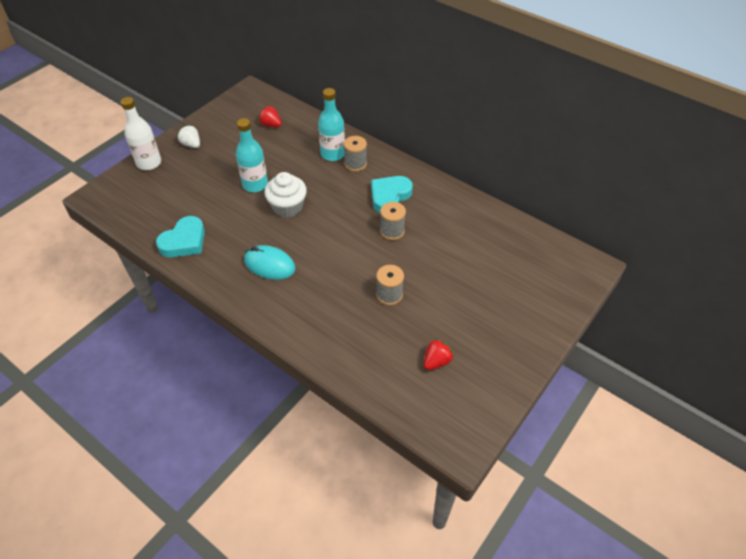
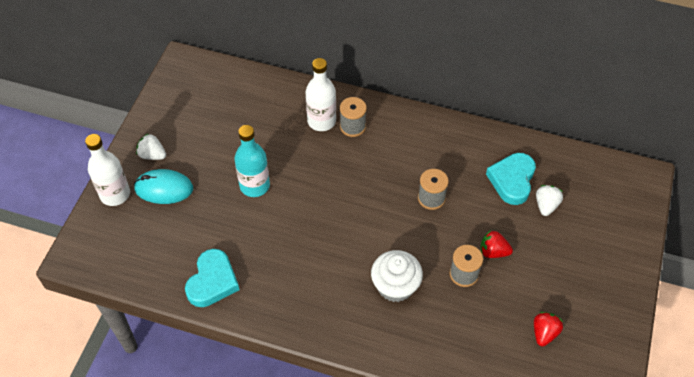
camera: 20 degrees left, 5 degrees up
turquoise mouse [244,245,296,280] -> turquoise mouse moved to [134,169,193,204]
red strawberry [259,106,282,127] -> red strawberry moved to [481,230,513,258]
white cupcake [264,172,307,217] -> white cupcake moved to [371,250,423,302]
turquoise bottle [318,88,345,161] -> white bottle [306,58,336,131]
turquoise heart [371,176,413,213] -> turquoise heart moved to [486,153,536,205]
none -> white strawberry [536,185,563,216]

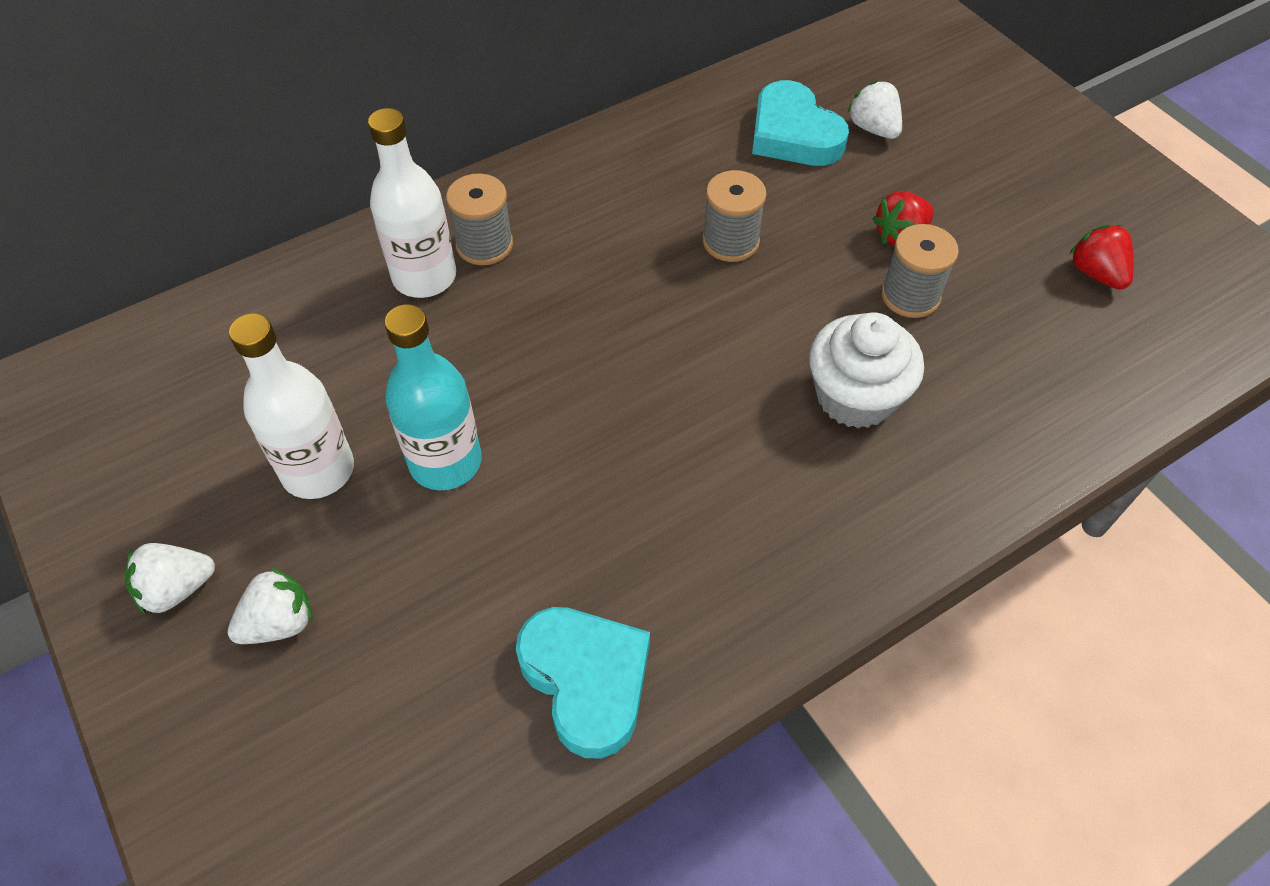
camera: 50 degrees left, 0 degrees up
white bottle [85,134,130,206] -> white bottle moved to [229,313,354,499]
turquoise mouse [134,169,193,204] -> white strawberry [228,567,312,644]

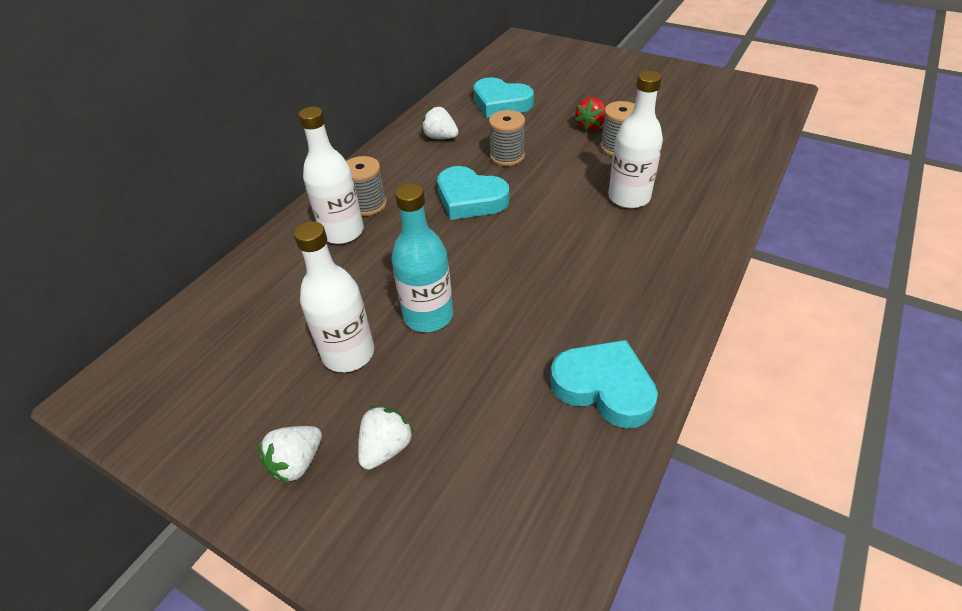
camera: 25 degrees left, 10 degrees down
white cupcake [809,312,924,429] -> white bottle [608,71,663,208]
white strawberry [847,80,902,139] -> white strawberry moved to [422,107,459,139]
red strawberry [1070,225,1134,290] -> none
none -> turquoise heart [437,166,509,220]

